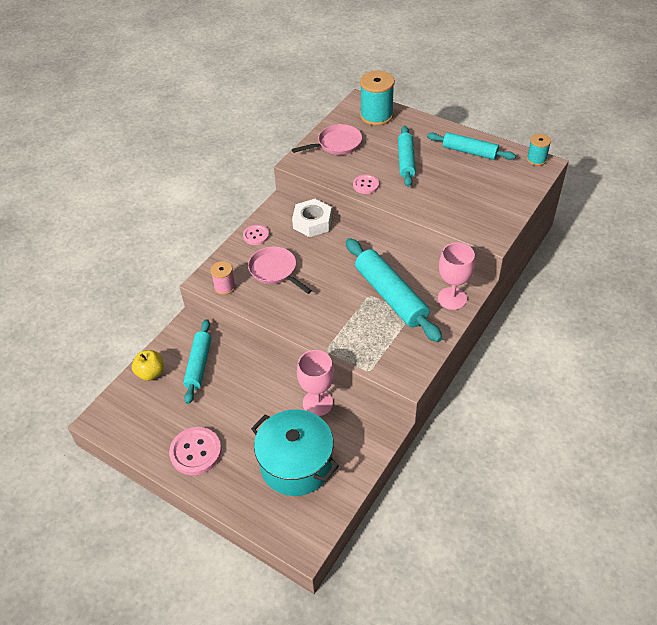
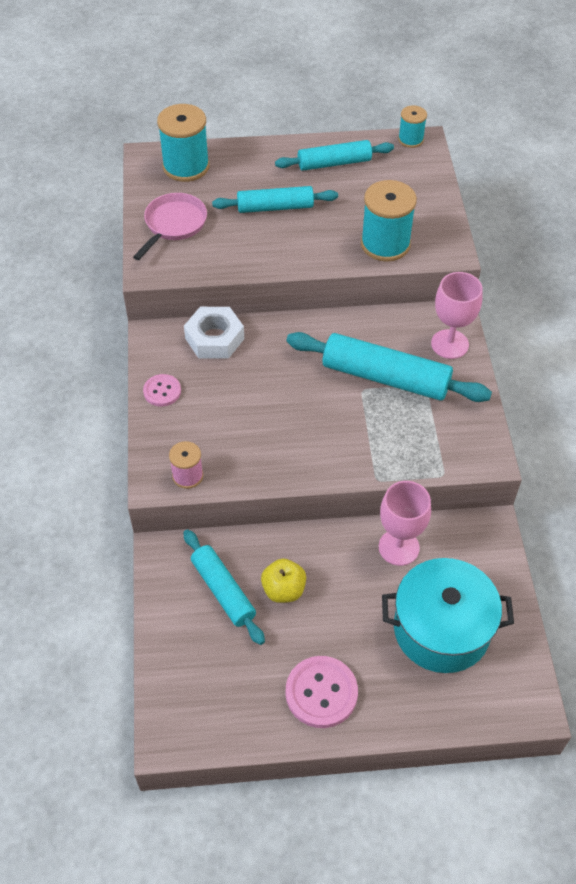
camera: 40 degrees left, 5 degrees up
yellow apple [132,350,164,381] -> yellow apple moved to [261,558,306,603]
pink pan [248,246,312,294] -> none
pink button [353,175,379,194] -> none
turquoise rolling pin [398,126,416,187] -> turquoise rolling pin turned 60 degrees counterclockwise [212,186,338,213]
none -> turquoise spool [361,180,417,262]

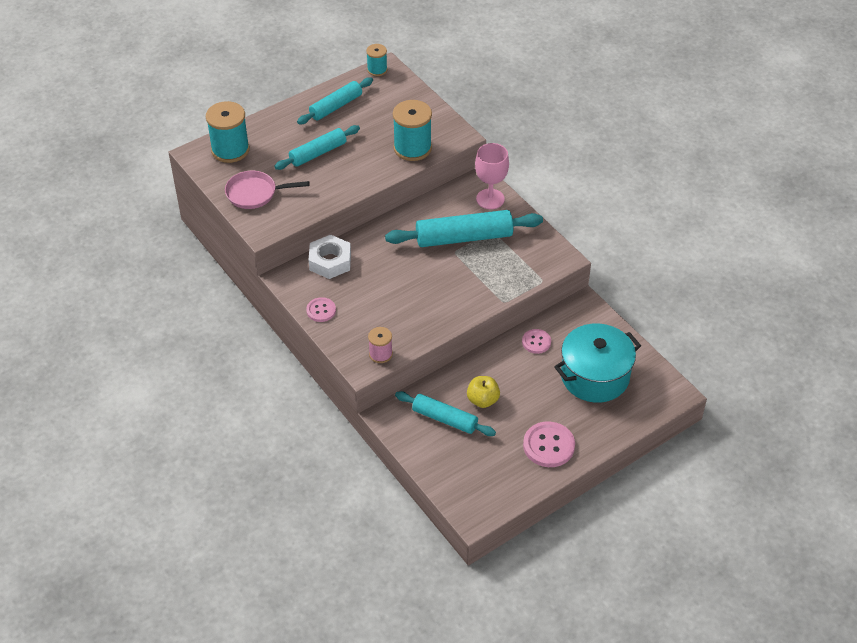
camera: 30 degrees left, 5 degrees down
pink pan [133,193,207,260] -> pink pan turned 90 degrees counterclockwise [225,171,310,209]
pink goblet [379,481,431,566] -> pink button [522,329,551,354]

